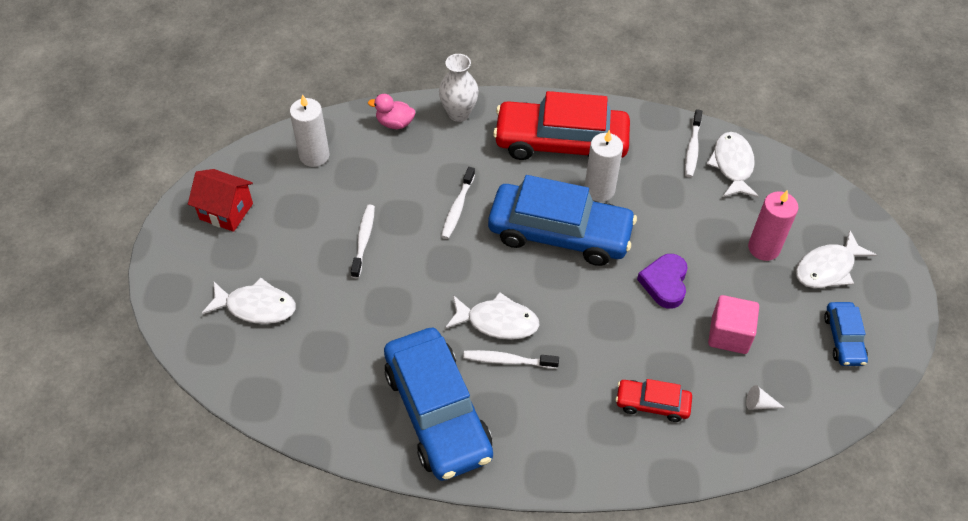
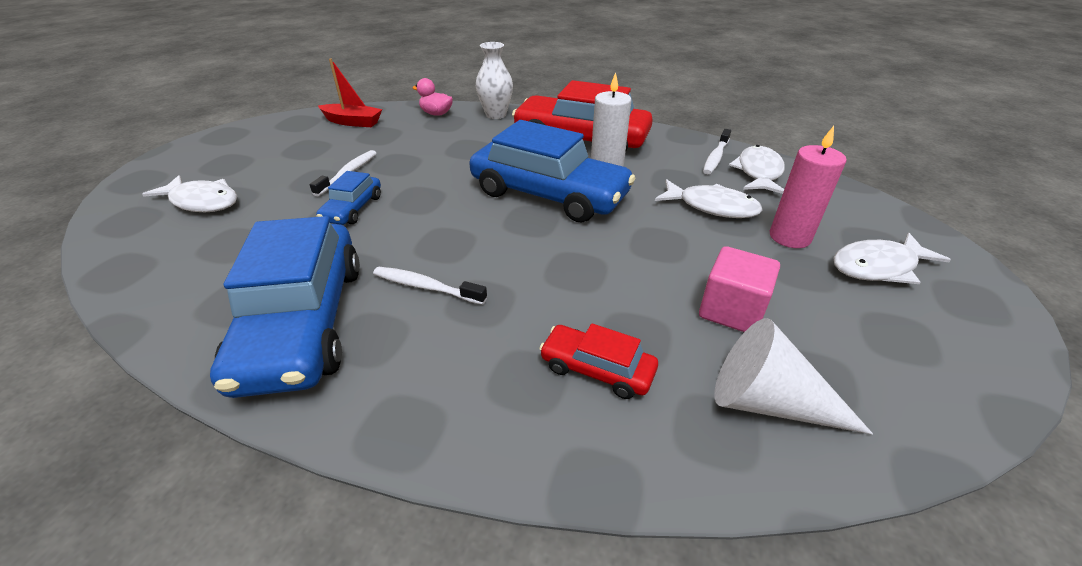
camera: 15 degrees right, 15 degrees down
red house [188,169,253,232] -> none
white candle [290,94,329,167] -> red boat [318,58,382,127]
white toothbrush [441,167,475,239] -> none
white fish [445,292,540,340] -> white fish moved to [655,179,763,218]
purple heart [637,254,688,309] -> none
white cone [746,385,785,410] -> white cone [714,318,873,435], size x2.38
blue car [824,302,868,366] -> blue car moved to [316,171,381,225]

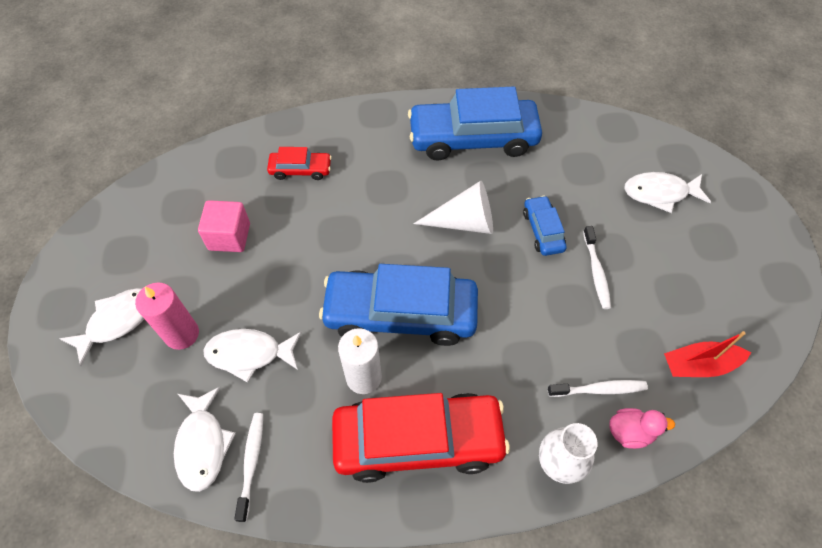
camera: 155 degrees right, 20 degrees up
blue car [210,216,360,398] -> blue car turned 60 degrees counterclockwise [408,86,542,161]
white toothbrush [373,267,487,305] -> white toothbrush moved to [548,380,648,397]
white cone [714,318,873,435] -> white cone moved to [413,181,493,234]

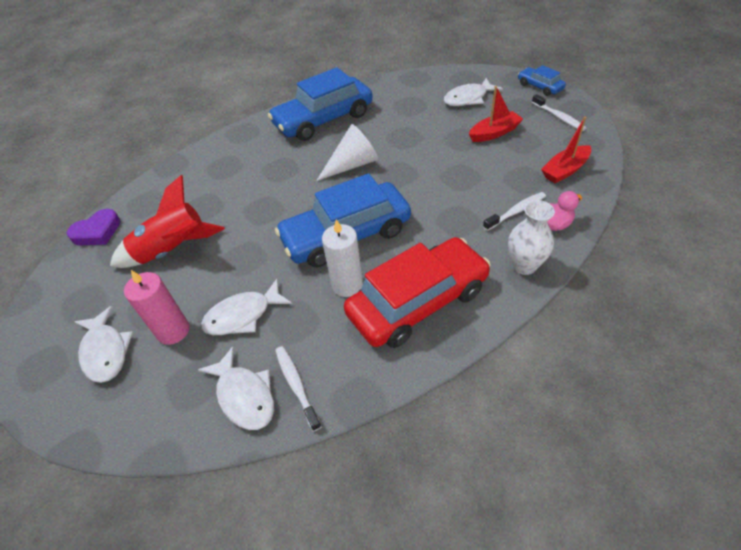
camera: 25 degrees left, 10 degrees down
white fish [60,288,144,366] -> white fish turned 135 degrees clockwise [75,306,133,383]
pink cube [198,200,250,252] -> red rocket [110,175,225,268]
red car [267,147,332,180] -> none
blue car [523,195,567,256] -> blue car moved to [518,65,566,96]
white toothbrush [583,226,611,309] -> white toothbrush moved to [532,94,586,131]
none -> purple heart [67,209,120,246]
none -> red boat [469,86,523,142]

